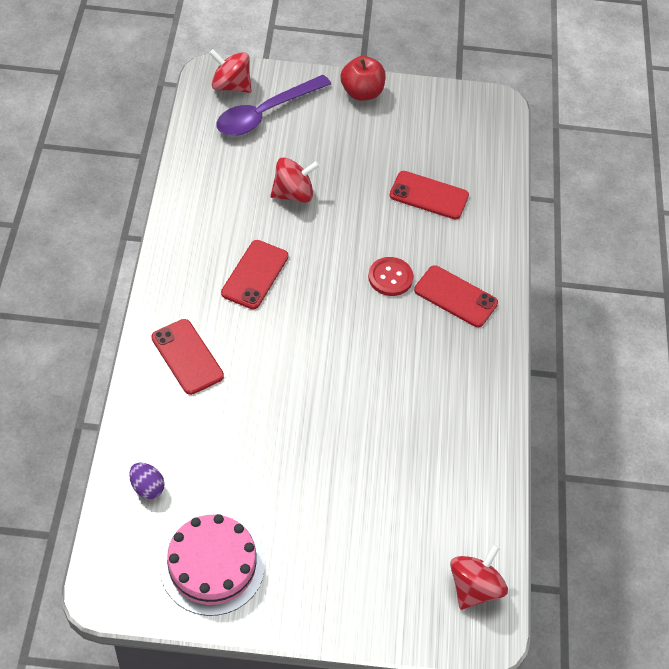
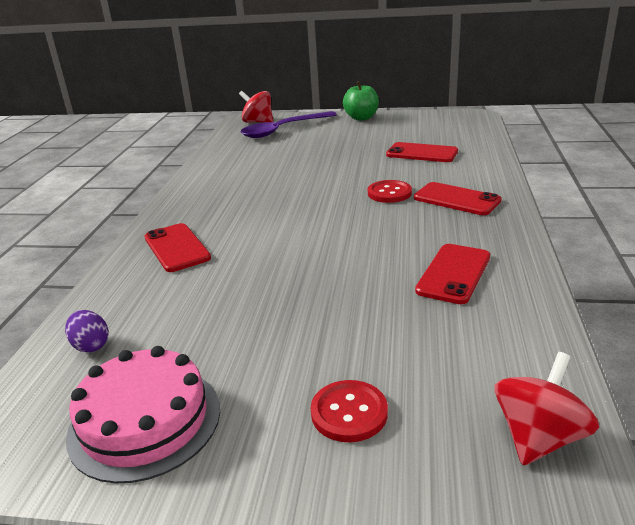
camera: 10 degrees right, 25 degrees down
red phone [221,240,288,309] -> red phone moved to [415,244,490,304]
red spinning top [270,157,320,203] -> none
red apple [341,56,386,101] -> green apple [343,81,379,121]
none -> red button [311,380,388,442]

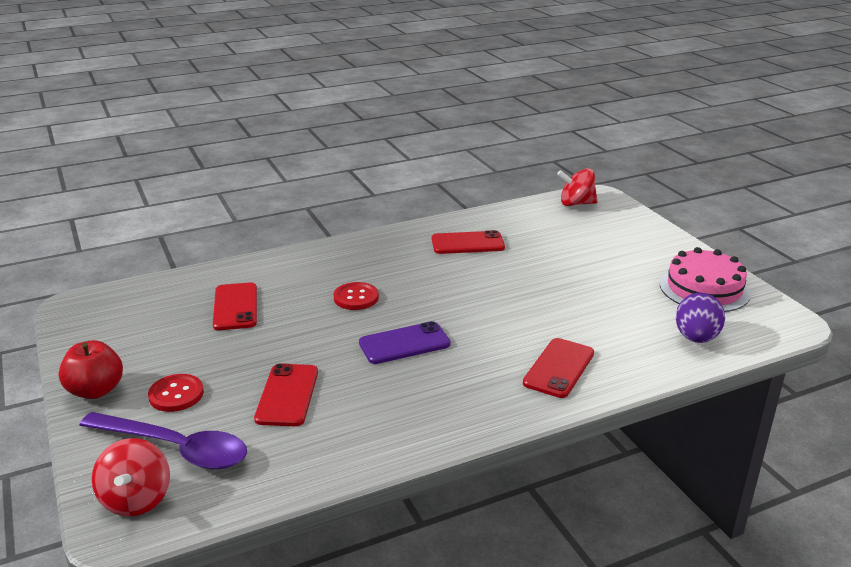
camera: 125 degrees left, 0 degrees up
purple egg [65,310,109,353] -> purple egg [676,293,725,343], size x1.61
red button [311,380,388,442] -> red button moved to [148,374,204,412]
green apple [343,81,379,121] -> red apple [58,340,123,399]
red phone [414,182,501,215] -> red phone moved to [254,363,318,426]
none -> purple phone [359,321,451,364]

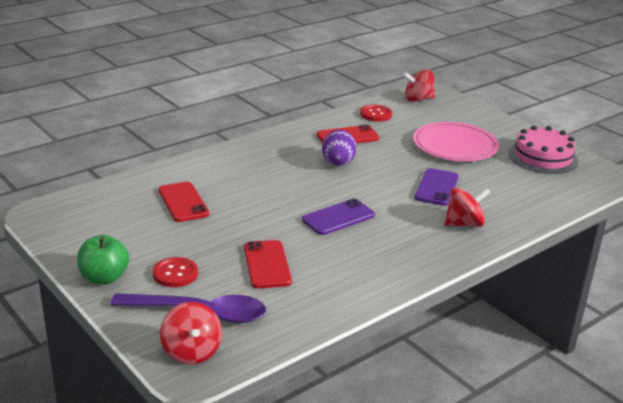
camera: 15 degrees left, 0 degrees up
red apple [58,340,123,399] -> green apple [77,235,129,285]
red button [334,282,379,310] -> red button moved to [360,105,392,122]
red phone [523,338,594,398] -> red spinning top [445,188,490,227]
purple egg [676,293,725,343] -> purple egg moved to [322,130,357,166]
none -> pink plate [413,122,499,161]
none -> purple phone [415,168,459,206]

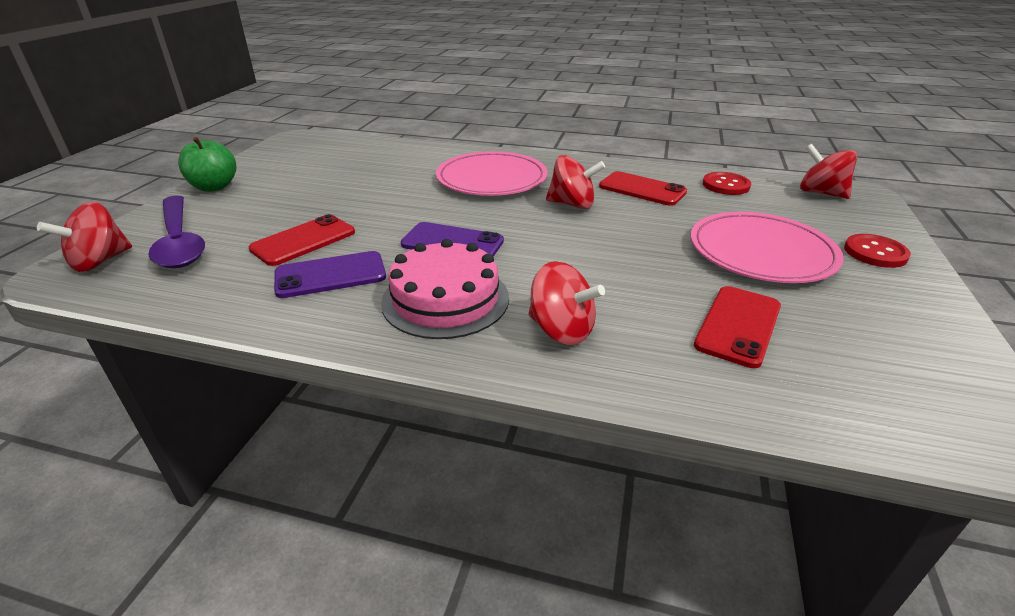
camera: 55 degrees right, 5 degrees up
red button [153,257,198,287] -> red button moved to [844,234,911,268]
red phone [158,182,209,222] -> red phone moved to [694,286,781,368]
purple egg [322,130,357,166] -> red spinning top [546,155,605,209]
purple phone [415,168,459,206] -> purple phone moved to [274,251,386,298]
pink cake [508,126,578,174] -> pink cake moved to [381,239,509,339]
none -> pink plate [436,151,548,196]

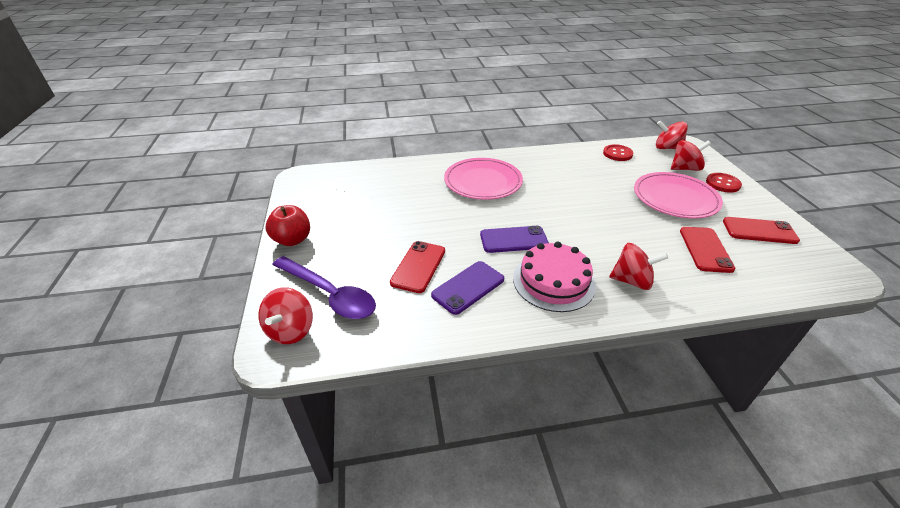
camera: 25 degrees left, 5 degrees up
green apple [178,137,236,192] -> red apple [266,205,310,246]
red spinning top [546,155,605,209] -> red spinning top moved to [671,140,711,171]
red phone [599,171,687,206] -> red phone moved to [723,217,800,244]

